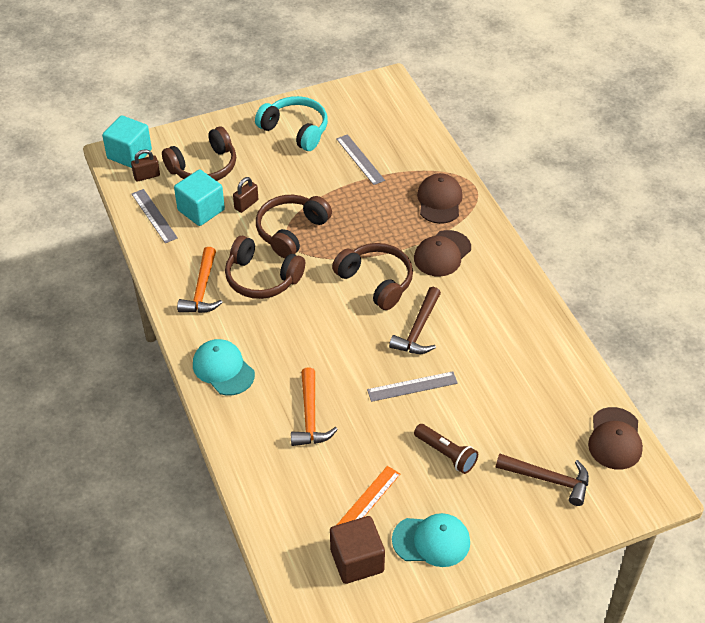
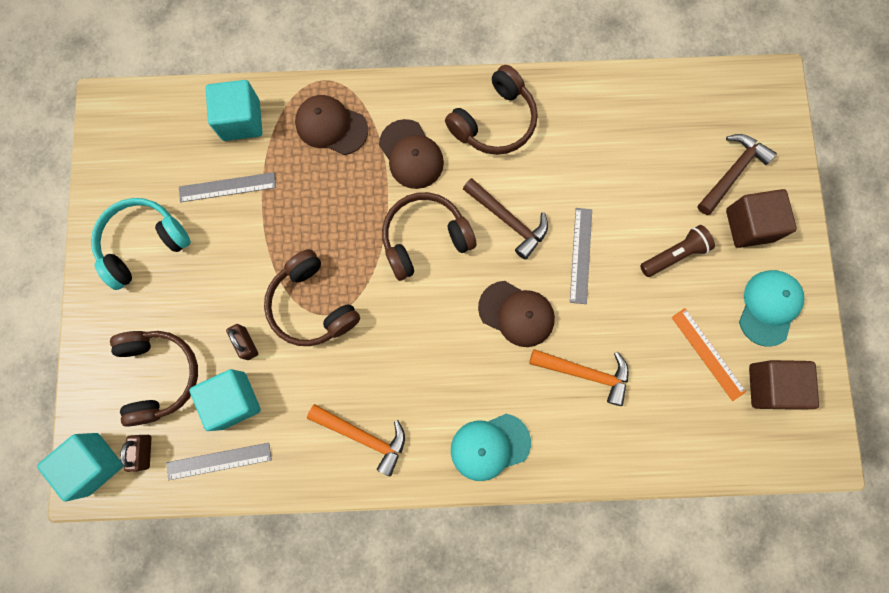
camera: 70 degrees left, 30 degrees up
brown headphones [225,236,305,299] -> brown headphones moved to [445,65,538,155]
brown cap [588,407,643,470] -> brown cap moved to [478,281,555,347]
none -> turquoise cube [205,80,263,141]
none -> brown cube [726,189,797,248]

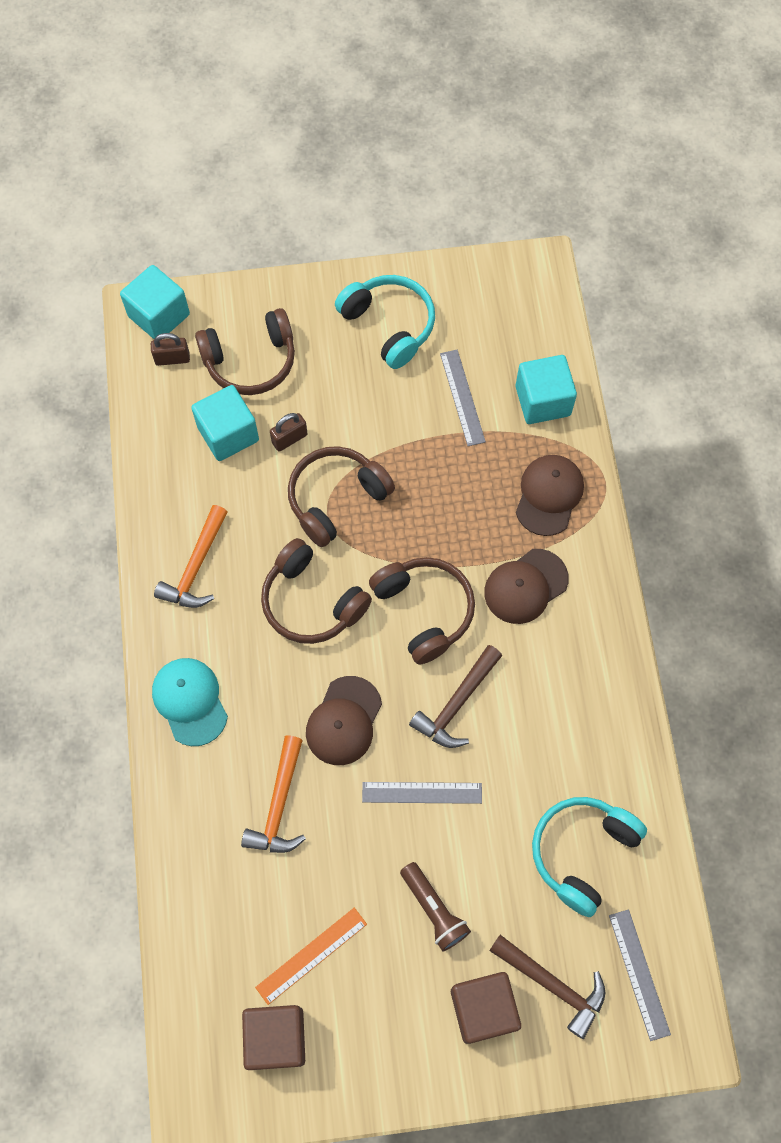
camera: 85 degrees right, 10 degrees down
grey ruler [166,443,272,480] -> grey ruler moved to [609,909,671,1041]
brown headphones [445,65,538,155] -> brown headphones moved to [261,538,372,644]
turquoise cap [739,270,804,346] -> none
none -> turquoise headphones [532,797,647,917]

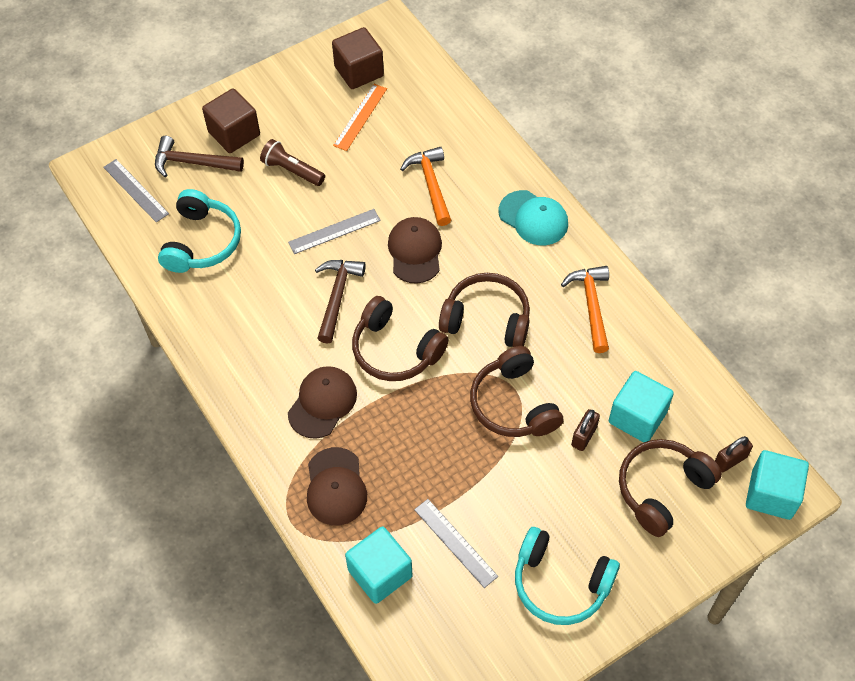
camera: 155 degrees right, 10 degrees down
brown headphones [288,446,395,547] -> brown headphones turned 135 degrees clockwise [470,346,563,437]

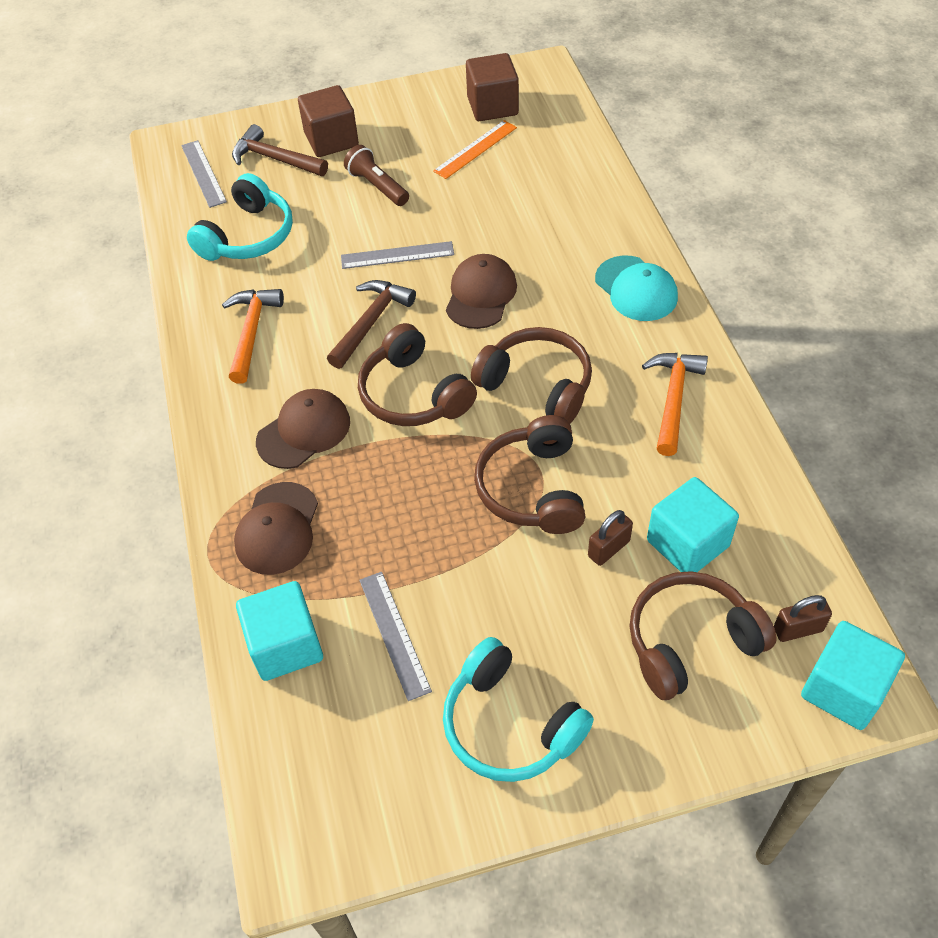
camera: 20 degrees right, 5 degrees down
orange hammer [400,147,451,226] -> orange hammer moved to [222,289,284,384]

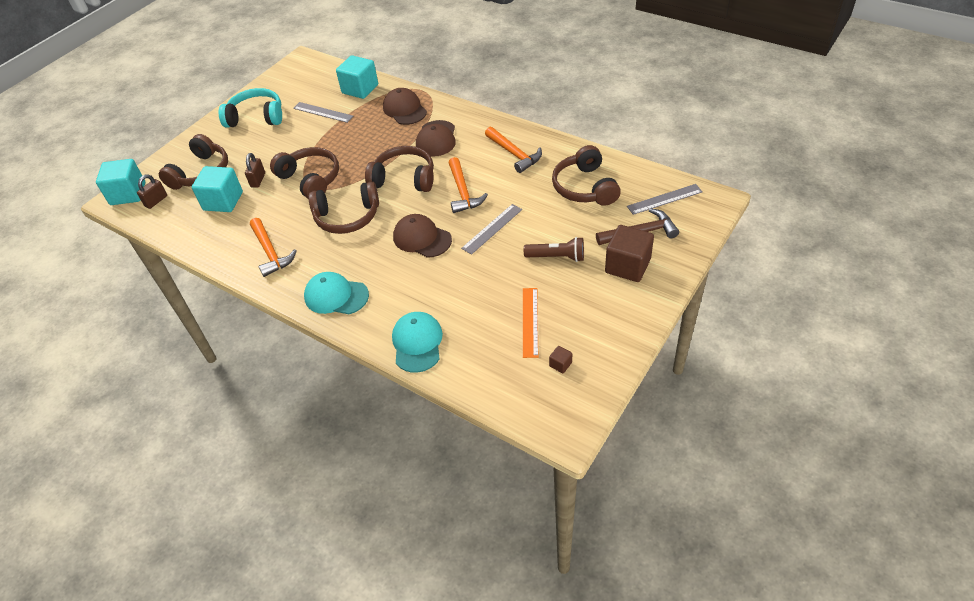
camera: 140 degrees right, 5 degrees down
grey ruler [181,140,227,208] -> grey ruler turned 45 degrees counterclockwise [627,184,703,215]
turquoise headphones [187,173,293,261] -> brown headphones [552,145,621,206]
brown hammer [327,280,416,369] -> orange hammer [449,157,488,213]
brown cap [446,254,517,329] -> brown cap turned 150 degrees clockwise [393,214,452,258]
brown cube [466,53,519,121] -> brown cube [549,346,572,373], size x0.42
none -> turquoise cap [392,312,443,373]

